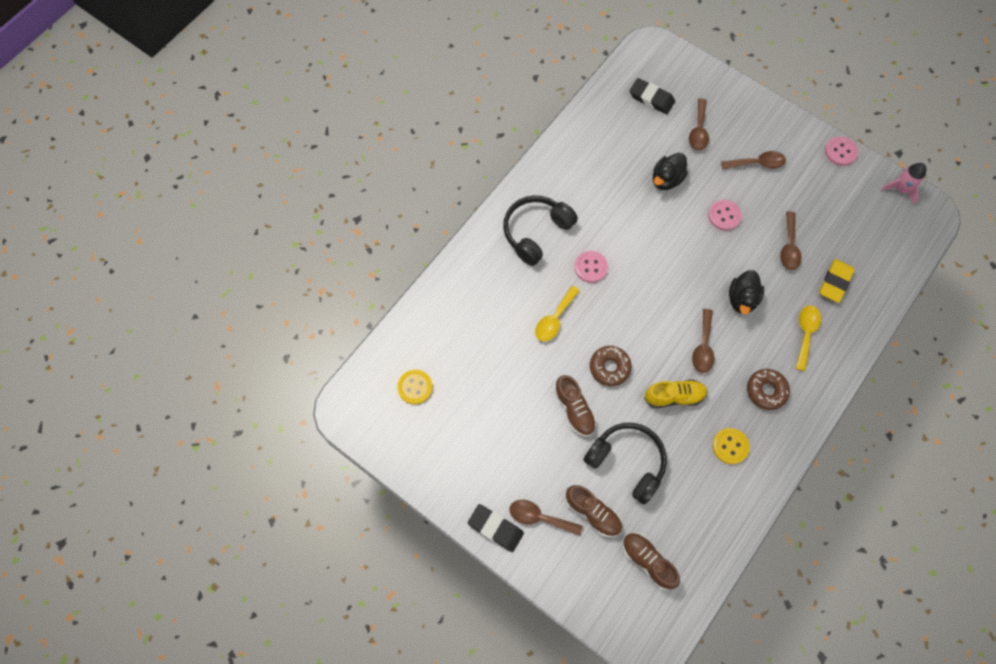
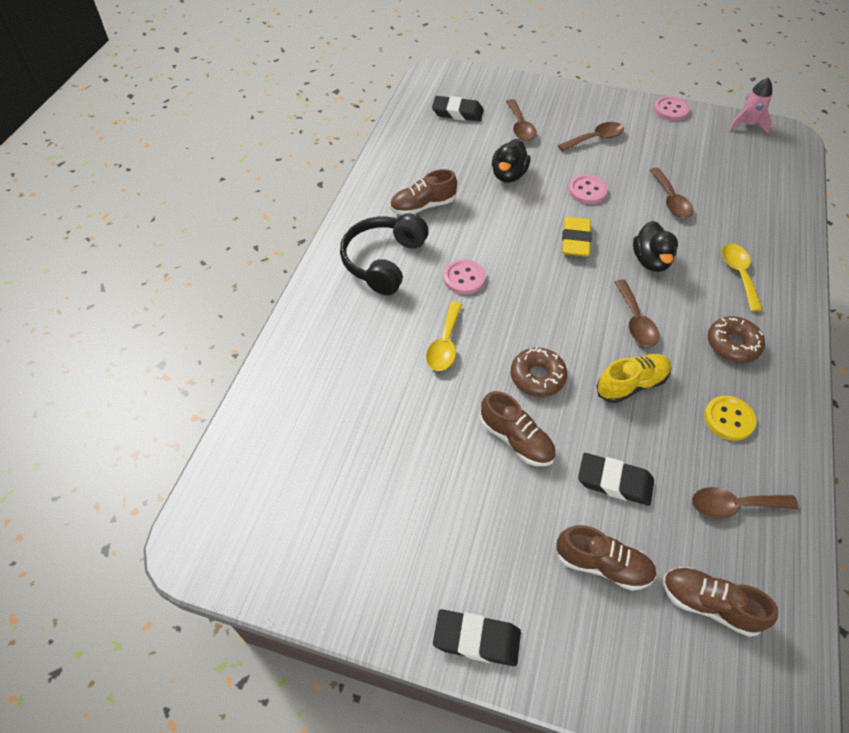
camera: 20 degrees left, 15 degrees down
yellow button [397,370,433,404] -> none
brown spoon [509,500,583,536] -> brown spoon moved to [692,487,799,519]
black headphones [583,423,667,505] -> black eraser [578,453,654,506]
yellow eraser [820,259,854,303] -> yellow eraser moved to [562,217,592,257]
none -> brown shoe [390,169,457,215]

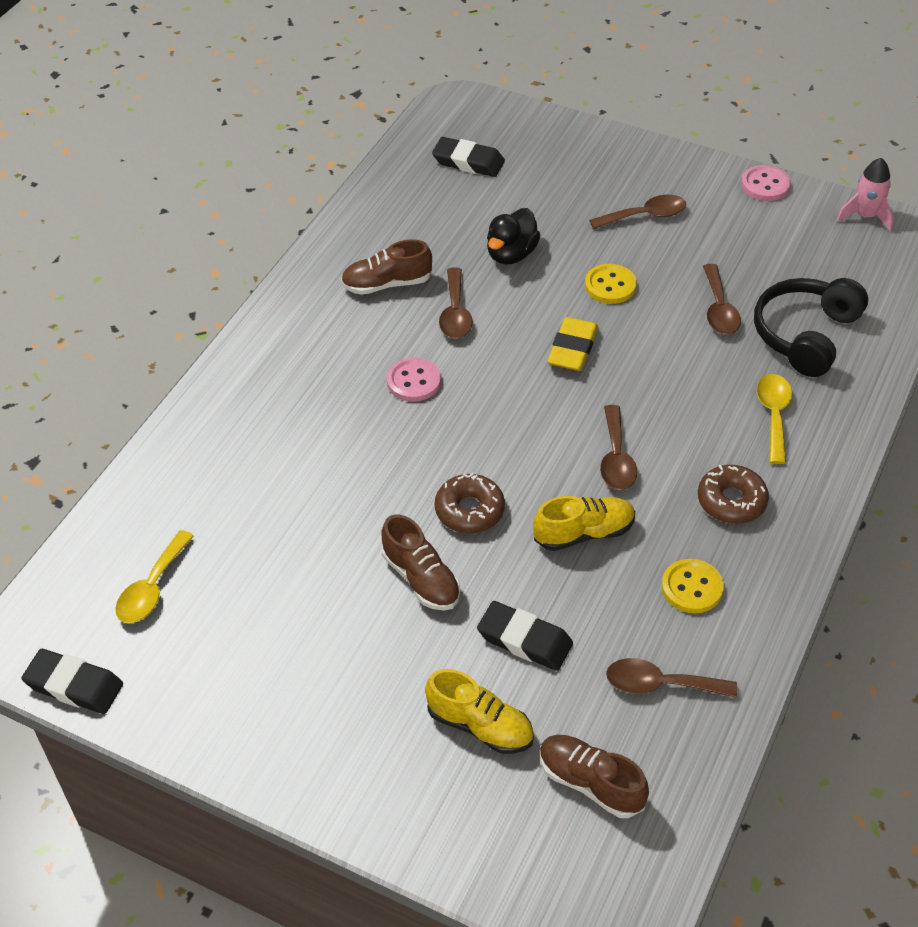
camera: 10 degrees right, 5 degrees down
black headphones [340,213,429,295] -> black headphones moved to [754,278,868,377]
yellow spoon [426,302,462,371] -> yellow spoon moved to [115,530,194,623]
black eraser [433,609,521,666] -> black eraser moved to [21,649,123,714]
brown spoon [506,99,537,141] -> brown spoon moved to [439,267,473,338]
brown shoe [556,525,657,591] -> yellow shoe [425,669,534,754]
pink button [569,175,608,204] -> yellow button [585,264,637,304]
black duck [633,221,678,272] -> none

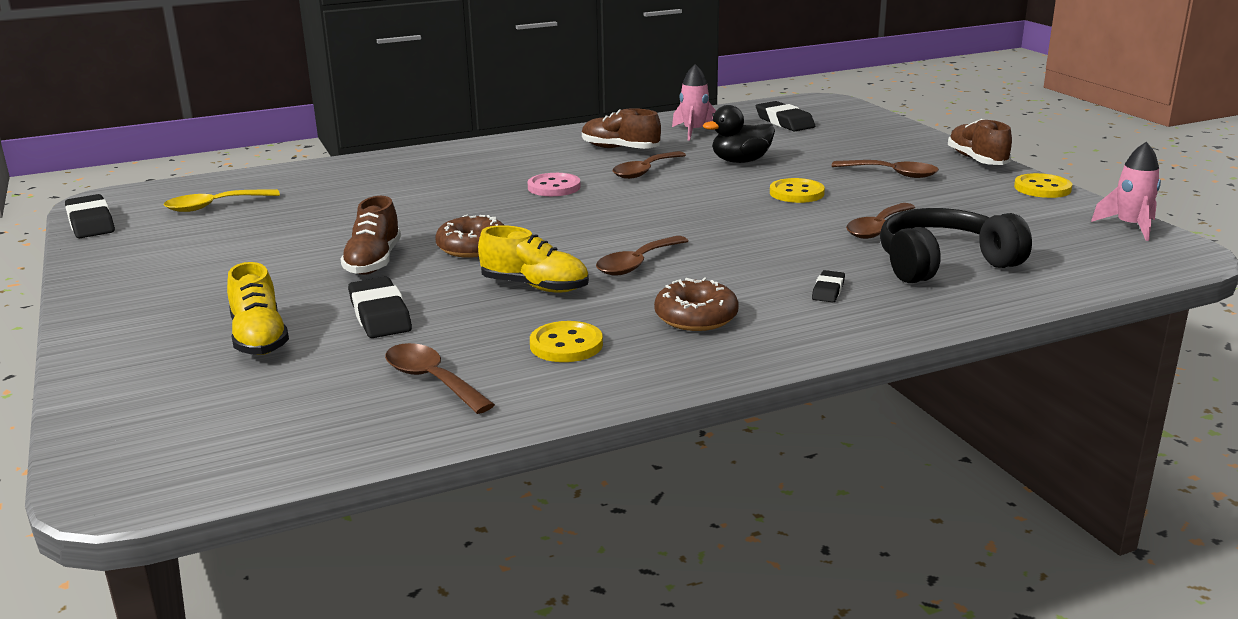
camera: 40 degrees right, 25 degrees down
brown shoe [540,735,649,818] -> brown shoe moved to [948,119,1012,165]
yellow eraser [547,317,598,371] -> none
pink button [741,165,791,201] -> yellow button [1014,173,1073,198]
yellow spoon [757,374,792,464] -> black eraser [812,270,845,302]
none -> pink rocket [672,64,716,141]

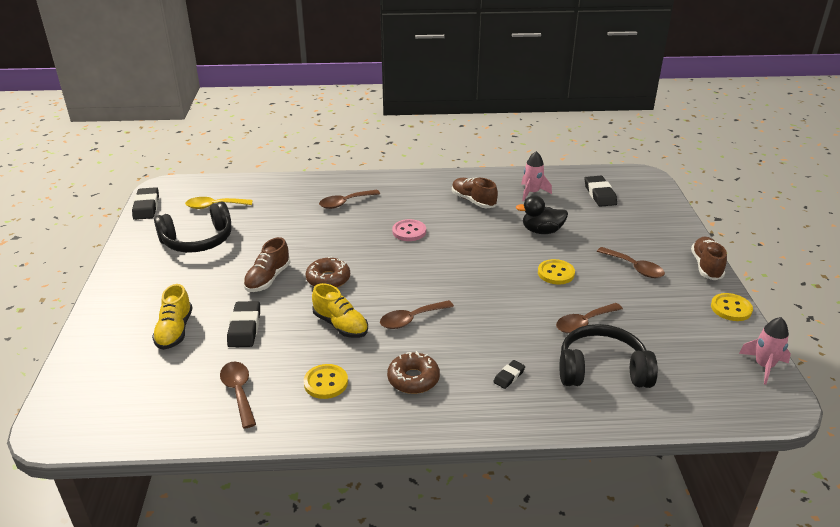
camera: 20 degrees right, 10 degrees up
brown spoon [613,151,686,179] -> brown spoon moved to [319,190,380,209]
none -> black headphones [154,201,232,253]

